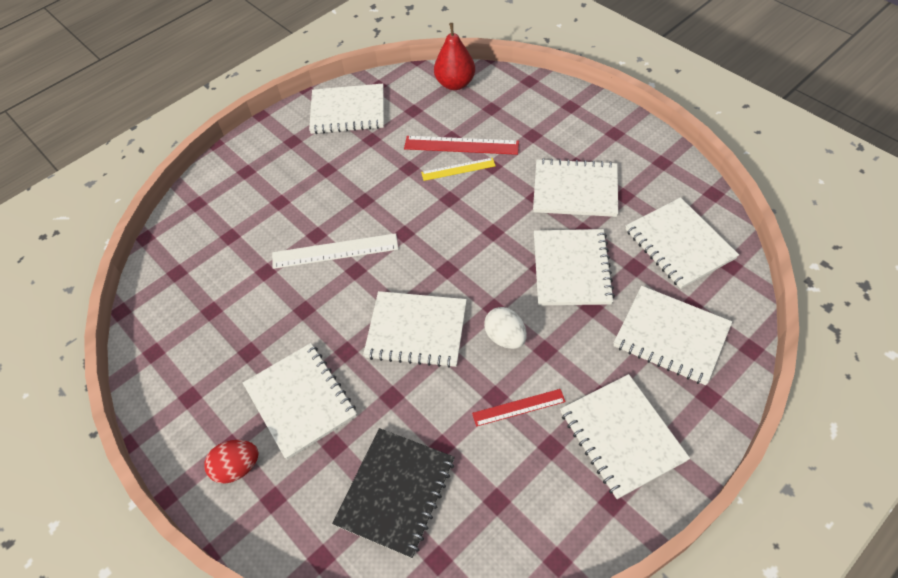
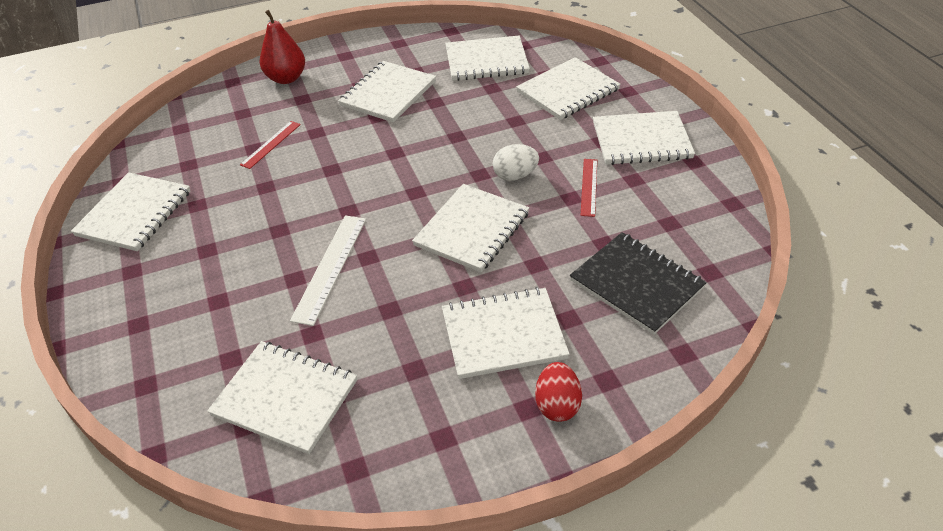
camera: 70 degrees left, 10 degrees down
red ruler [404,136,519,155] -> red ruler [240,121,301,169], size x0.63
yellow ruler [421,158,496,181] -> none
red pear [434,23,475,90] -> red pear moved to [260,10,305,84]
white notebook [534,229,615,305] -> white notebook moved to [207,341,357,454]

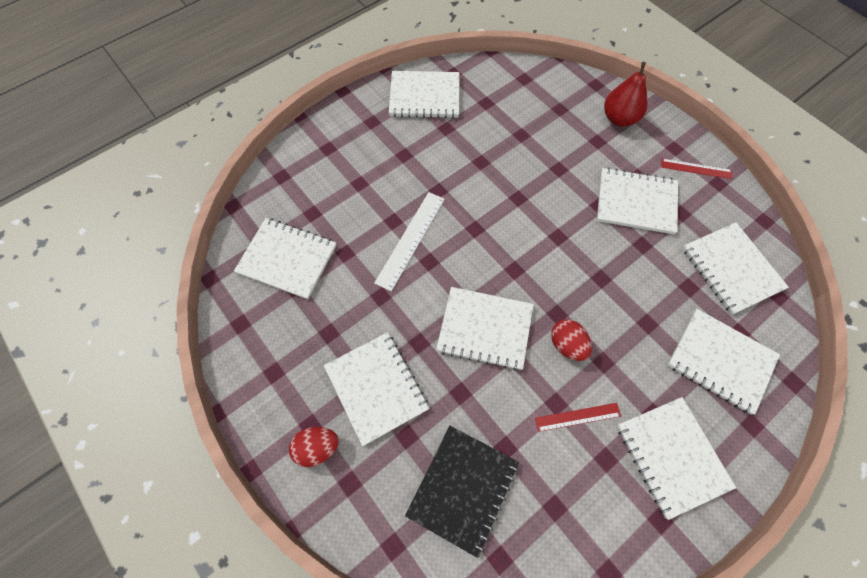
camera: 70 degrees right, 20 degrees up
white notebook [207,341,357,454] -> white notebook turned 75 degrees counterclockwise [234,218,336,299]
red ruler [240,121,301,169] -> red ruler moved to [661,159,732,179]
white ruler [290,215,366,326] -> white ruler turned 60 degrees counterclockwise [374,192,445,291]
white egg [493,144,539,181] -> red egg [551,319,592,361]

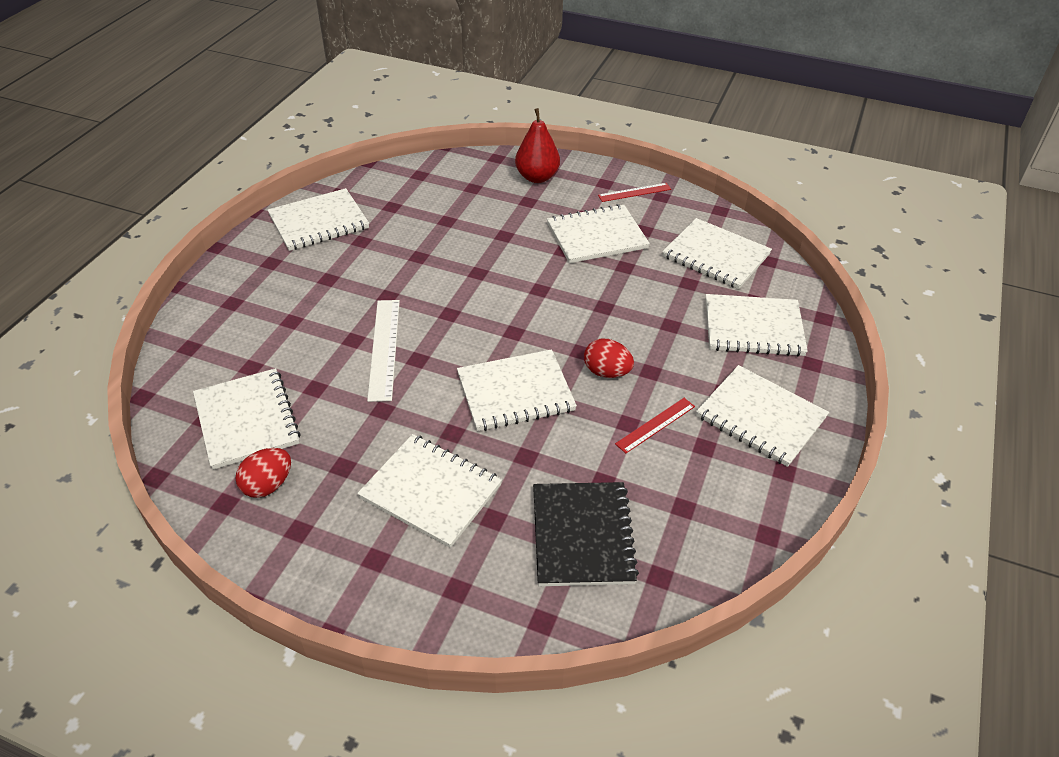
camera: 30 degrees left, 20 degrees down
white notebook [234,218,336,299] -> white notebook turned 75 degrees clockwise [193,368,301,470]
red egg [289,427,339,467] -> red egg moved to [235,448,291,498]

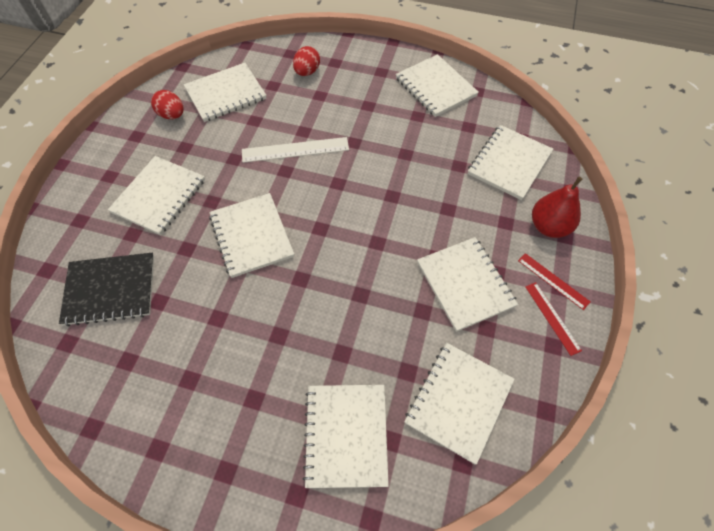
camera: 85 degrees right, 15 degrees up
red egg [584,339,634,378] -> red egg moved to [293,46,320,76]
red ruler [615,398,695,453] -> red ruler moved to [518,253,591,310]
white notebook [696,365,829,467] -> white notebook moved to [468,125,553,200]

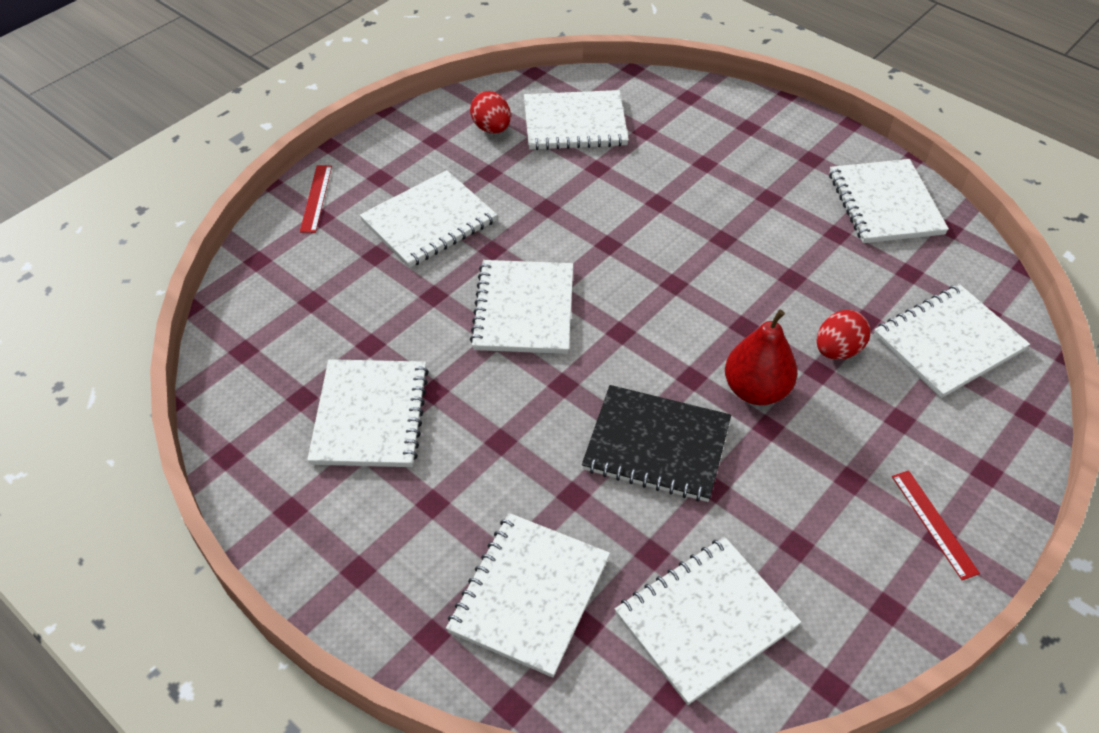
camera: 25 degrees right, 10 degrees down
black notebook [59,253,154,326] -> black notebook moved to [582,385,731,502]
white ruler [242,137,349,163] -> none
red egg [293,46,320,76] -> red egg moved to [817,310,871,360]
white notebook [417,237,518,332] -> white notebook moved to [307,359,429,467]
red ruler [525,282,582,356] -> red ruler moved to [300,165,332,233]
red pear [532,177,582,238] -> red pear moved to [725,310,797,405]

